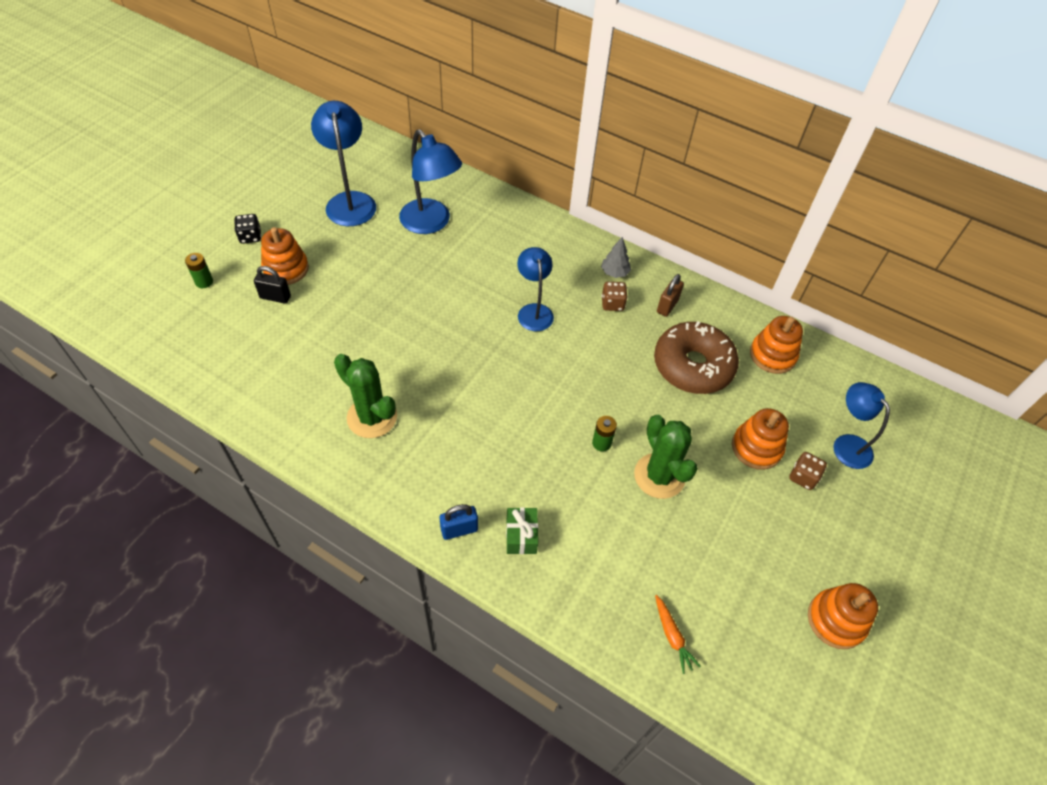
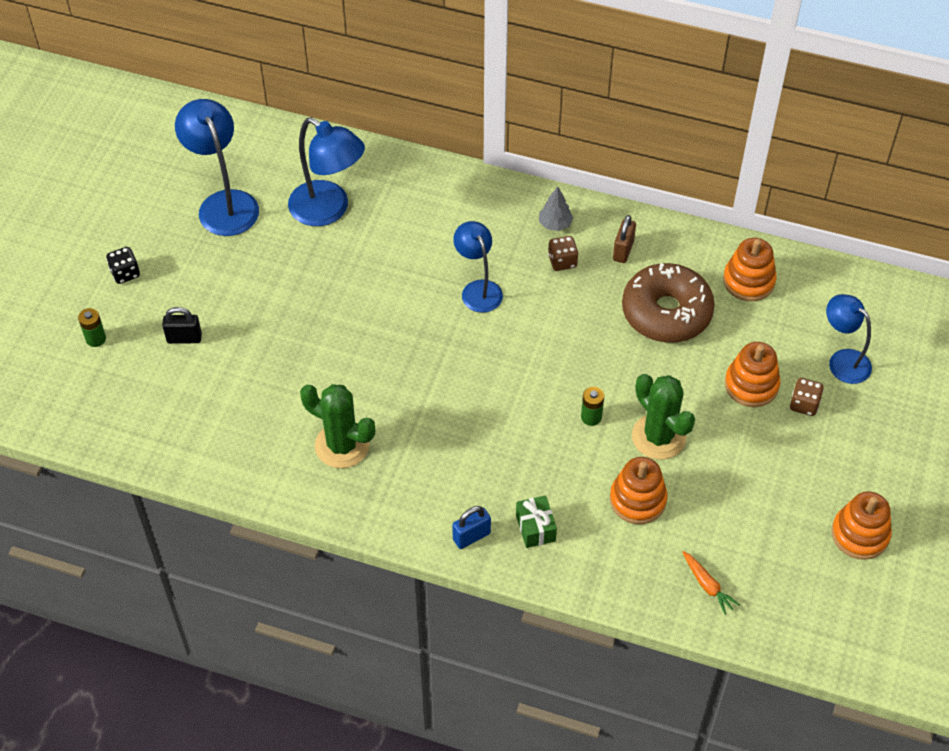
camera: 10 degrees left, 0 degrees up
orange stacking toy [261,227,309,285] -> orange stacking toy moved to [610,457,668,524]

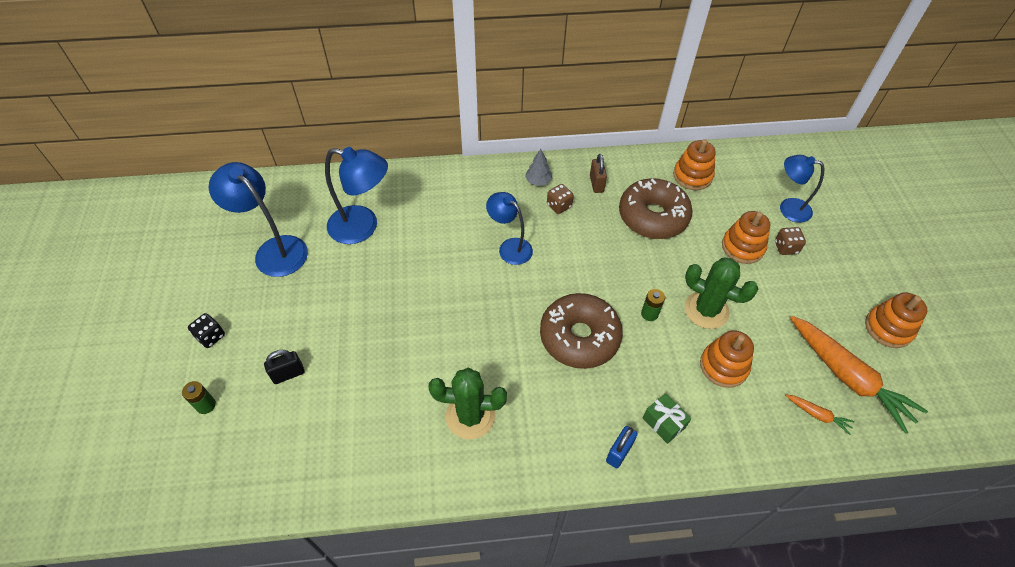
camera: 25 degrees left, 0 degrees up
none -> brown donut [540,293,623,369]
none -> orange carrot [790,316,928,434]

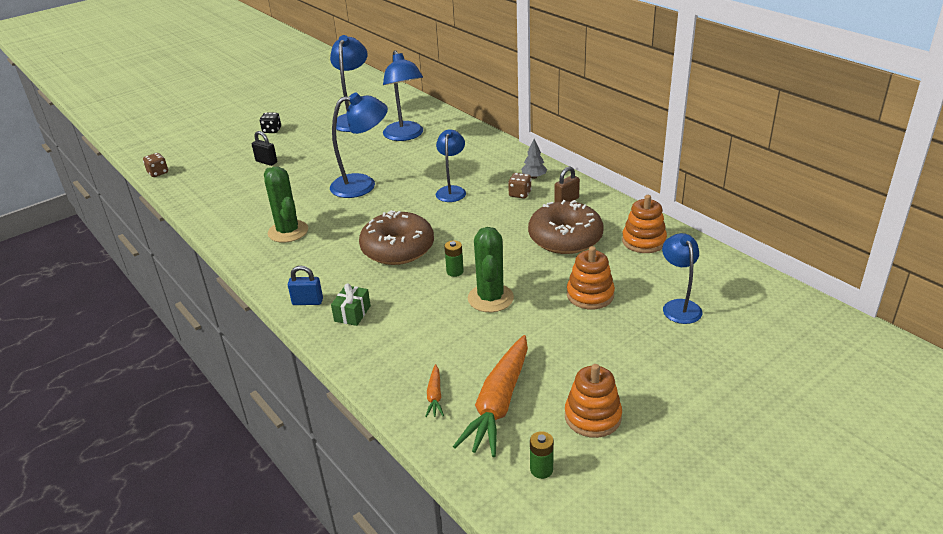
camera: 60 degrees right, 20 degrees down
green battery [182,381,216,414] -> green battery moved to [530,431,554,479]
orange stacking toy [700,331,754,388] -> none
brown dice [775,227,806,255] -> brown dice moved to [143,153,168,177]
none -> blue lamp [330,92,388,198]

